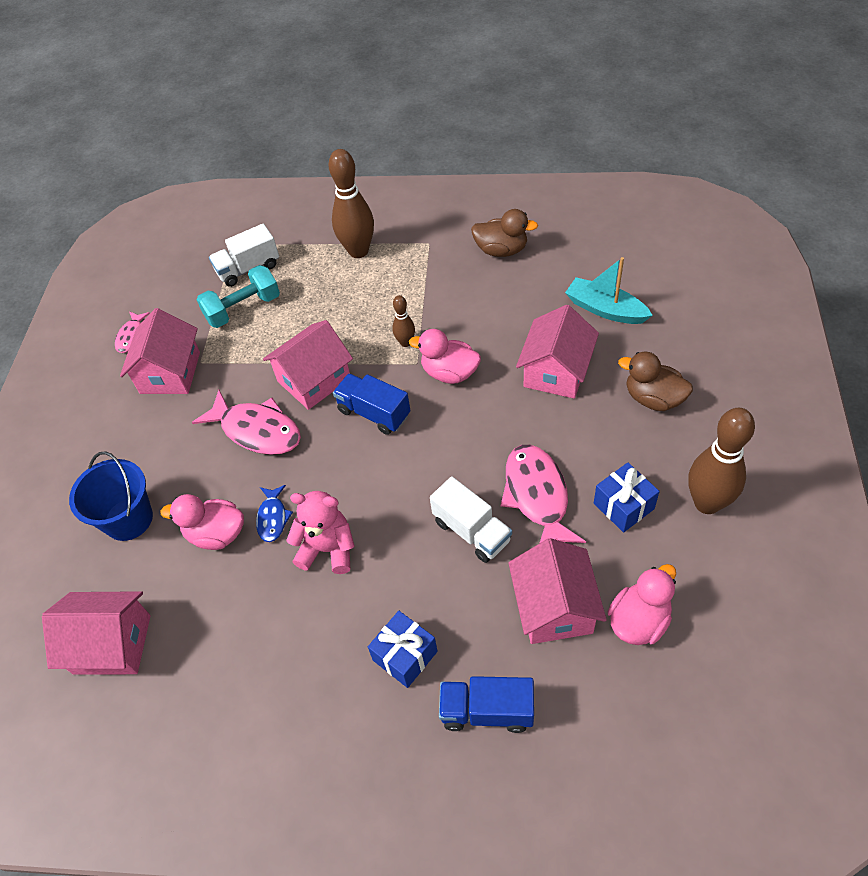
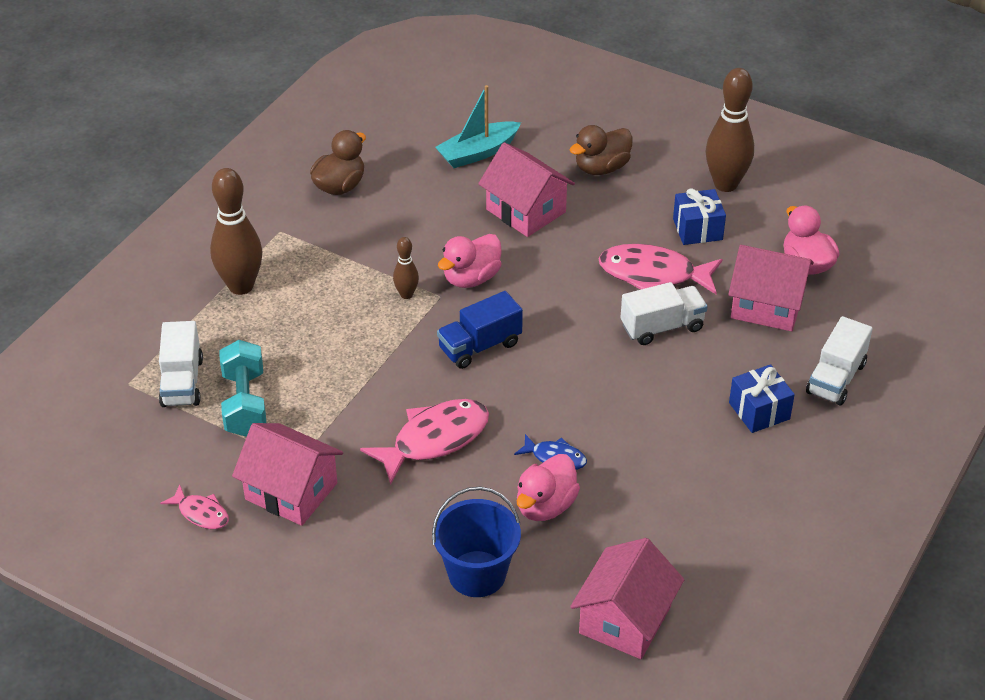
camera: 70 degrees left, 10 degrees down
pink house [263,320,353,410] -> none
pink teddy bear [286,491,355,574] -> none
blue truck [439,676,534,733] -> white truck [806,316,873,406]

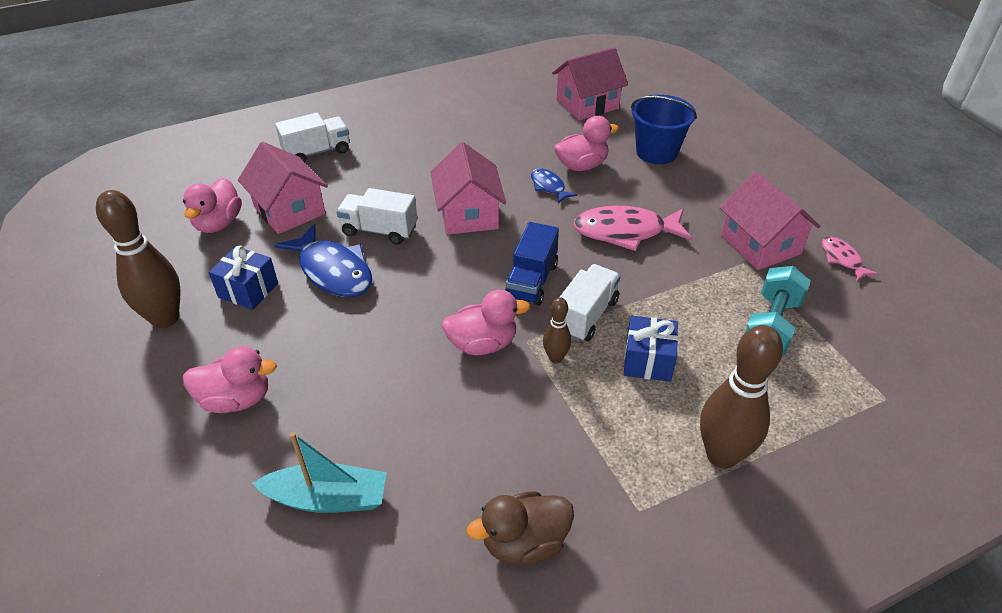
camera: 145 degrees left, 0 degrees up
white truck [159,321,203,407] -> white truck moved to [560,264,621,341]
blue truck [437,291,523,369] -> blue truck turned 105 degrees clockwise [505,222,559,306]
pink house [478,142,575,237] -> pink house moved to [431,142,506,235]
brown duck [570,125,633,175] -> pink duck [183,346,277,413]
pink fish [599,244,722,294] -> blue fish [274,224,372,297]
blue gift [729,364,795,433] -> blue gift moved to [624,316,678,382]

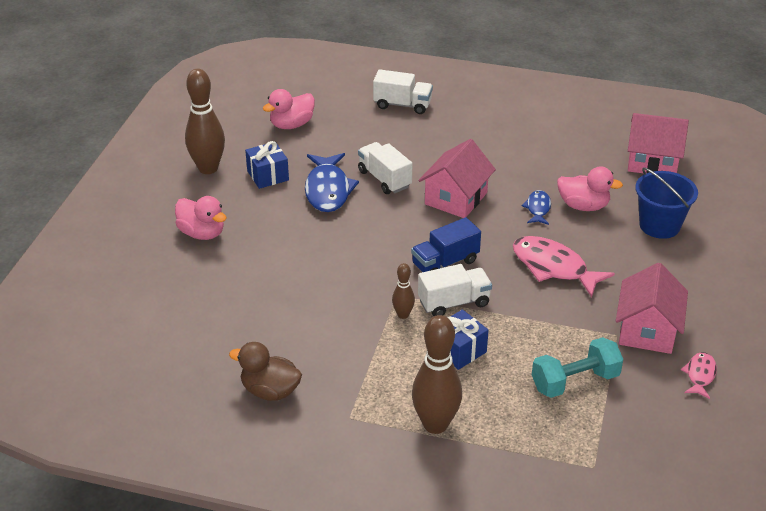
camera: 40 degrees right, 5 degrees down
pink house [238,142,328,234] -> none
turquoise boat [253,432,387,513] -> none
pink duck [442,290,530,355] -> none

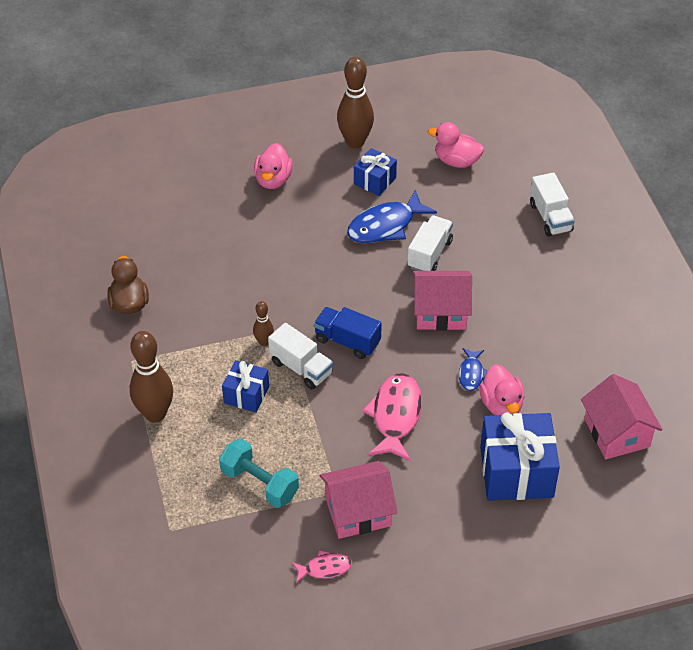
camera: 60 degrees right, 10 degrees up
blue fish [521,190,551,225] -> blue fish turned 120 degrees clockwise [459,348,487,391]
blue bucket [635,167,698,239] -> blue gift [480,412,560,501]

